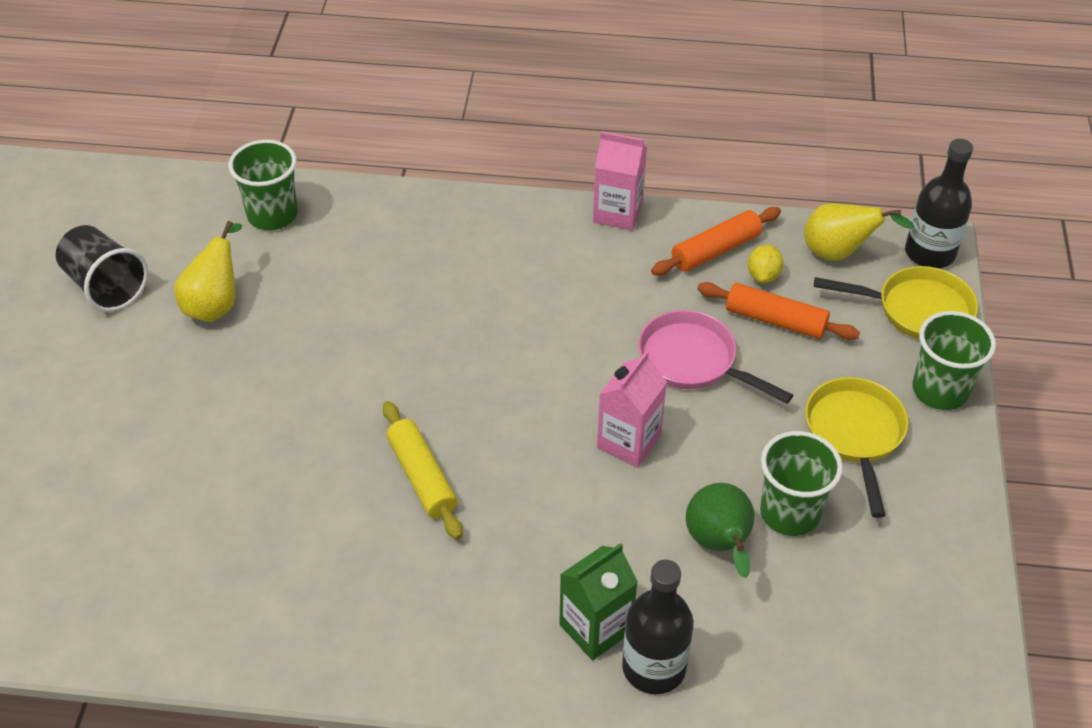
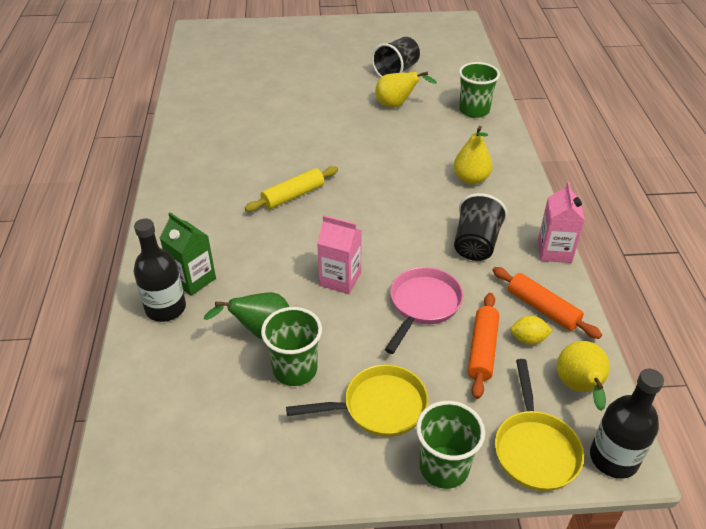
camera: 80 degrees right, 5 degrees down
none -> yellow pear [453,126,492,185]
none -> black cup [454,193,507,261]

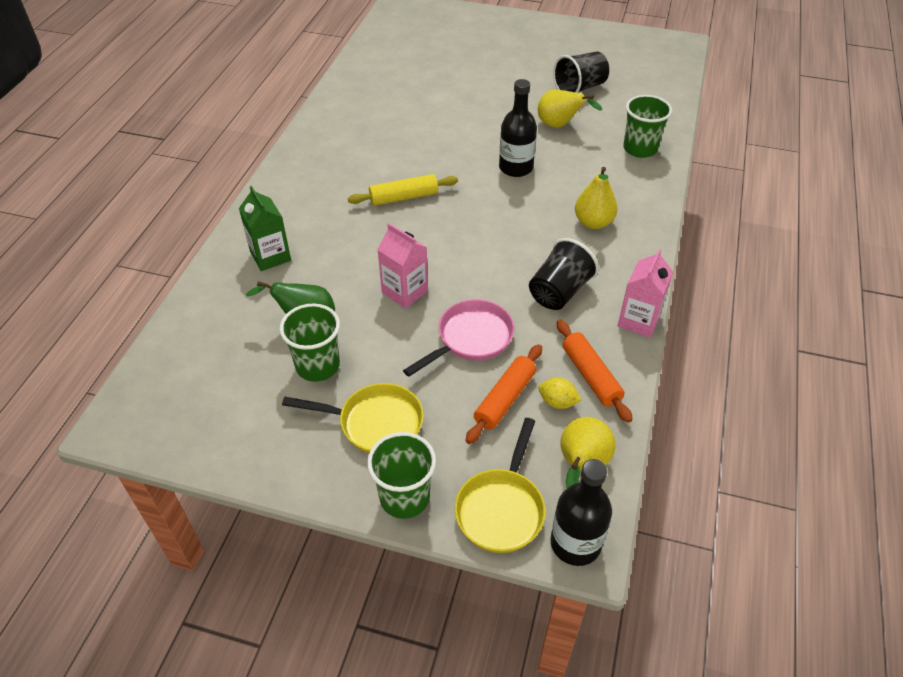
camera: 20 degrees right, 5 degrees up
black bottle [134,219,186,322] -> black bottle moved to [499,79,537,177]

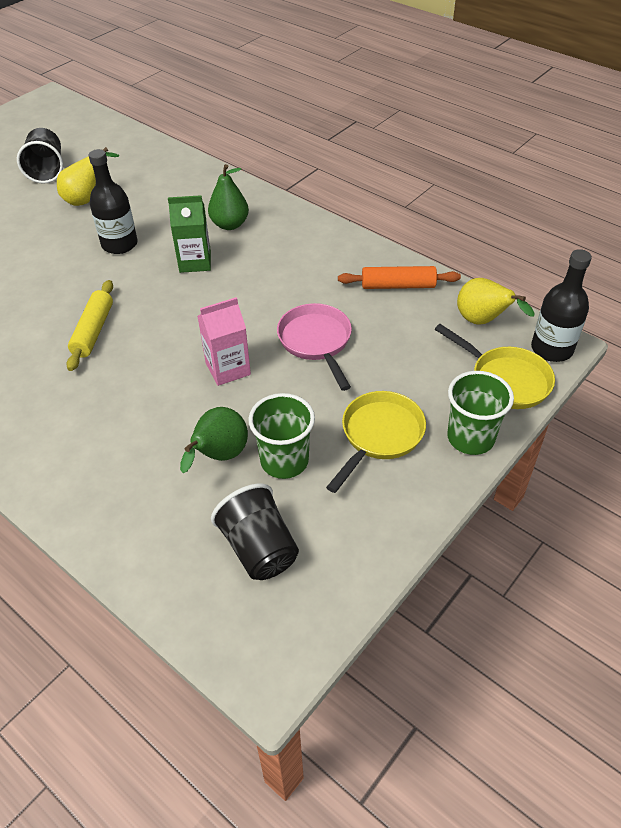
camera: 65 degrees left, 0 degrees up
green carton [239,186,291,271] -> green carton moved to [168,195,211,273]
orange rolling pin [466,344,542,444] -> none
black cup [529,238,599,310] -> black cup moved to [211,483,299,580]
yellow lemon [538,378,581,409] -> none
yellow pear [575,167,618,229] -> green pear [208,164,249,230]
pink carton [618,249,673,338] -> none
green cup [623,95,672,158] -> none

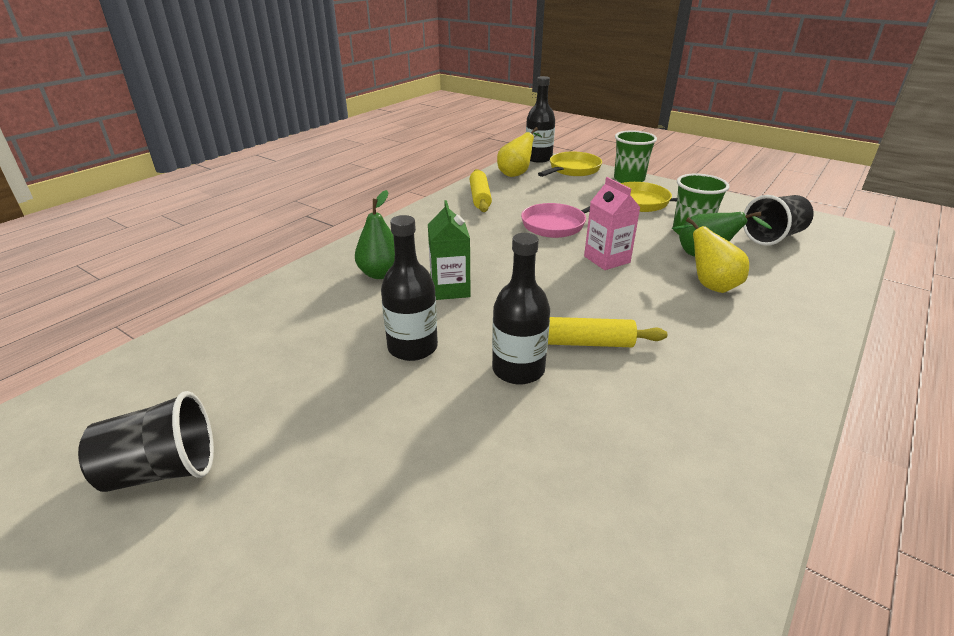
camera: 95 degrees left, 15 degrees down
yellow pear [57,147,119,206] -> yellow pear moved to [672,217,749,293]
orange rolling pin [338,266,461,289] -> yellow rolling pin [470,169,492,212]
none -> black bottle [492,233,550,385]

